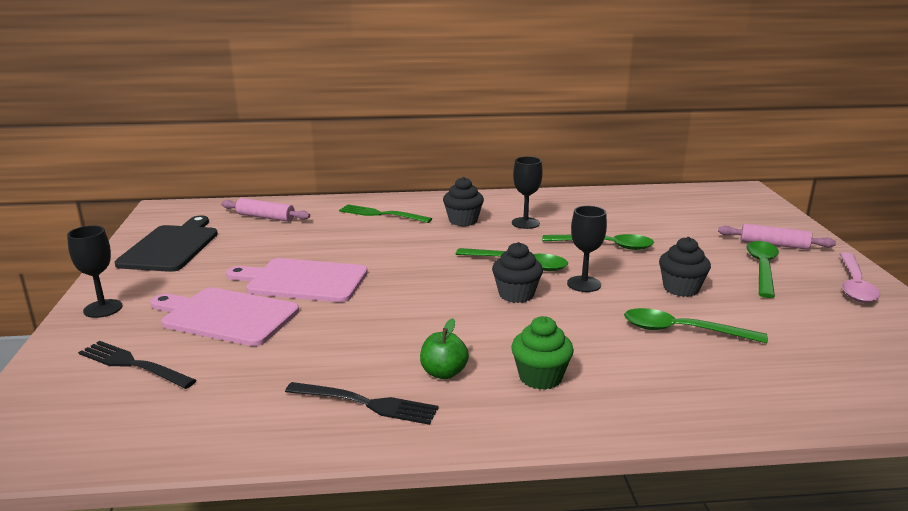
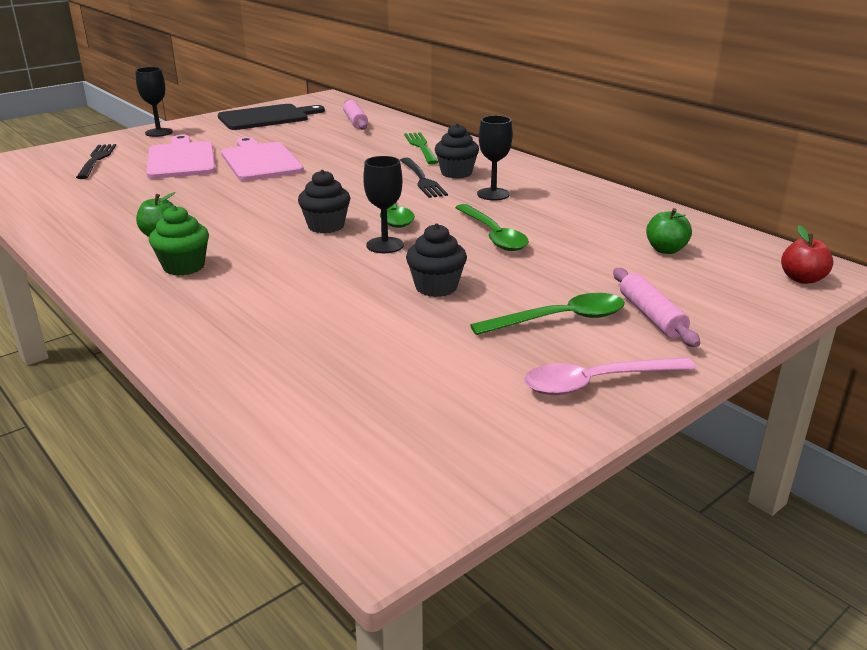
camera: 55 degrees right, 5 degrees up
black fork [285,382,439,425] -> black fork moved to [400,157,448,198]
green spoon [624,308,768,343] -> none
none -> green apple [646,208,692,254]
none -> red apple [781,225,833,284]

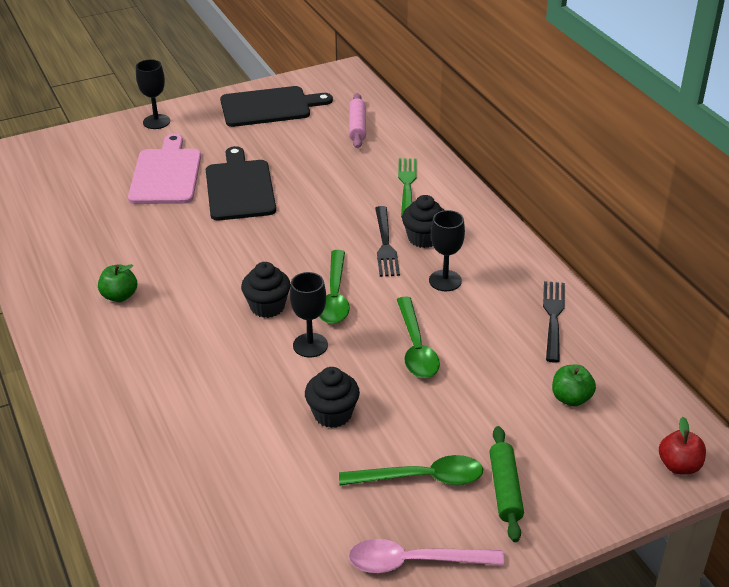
camera: 15 degrees right, 10 degrees up
black fork [76,144,116,179] -> black fork moved to [543,281,565,363]
green cupcake [149,205,209,276] -> none
pink cutting board [221,137,304,181] -> black cutting board [206,146,276,220]
pink rolling pin [613,268,700,347] -> green rolling pin [489,426,524,542]

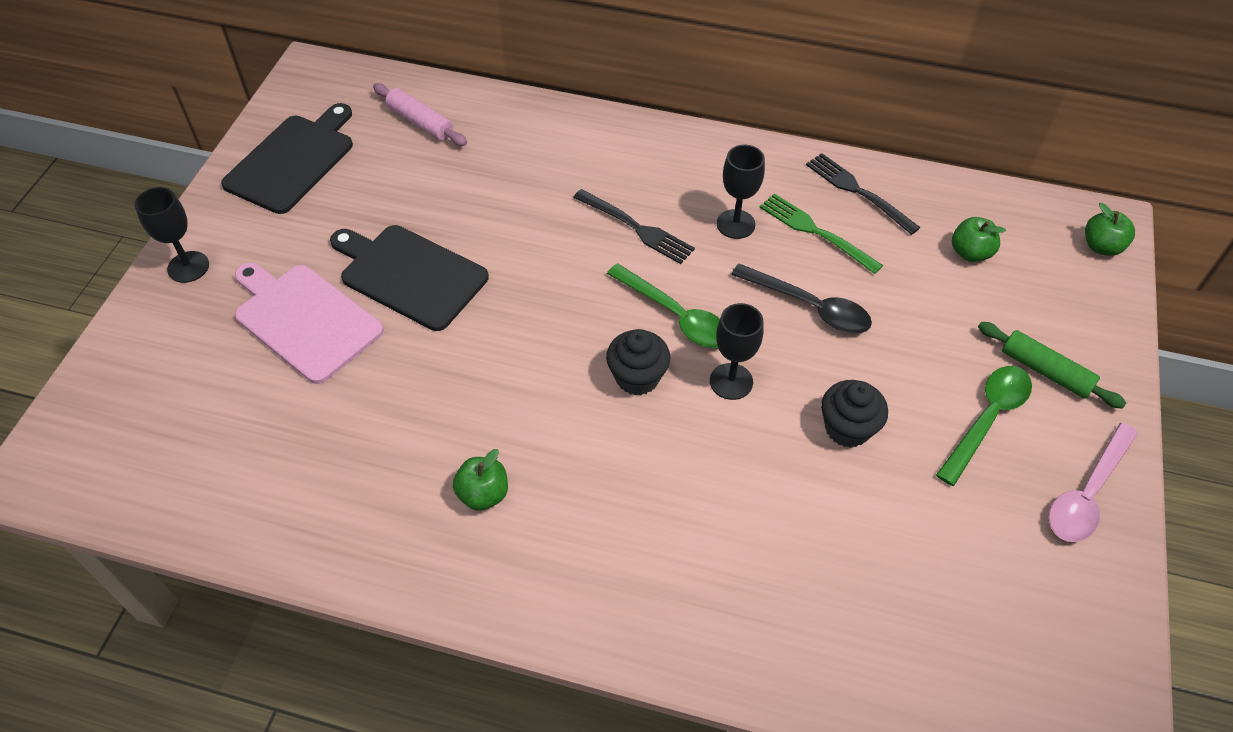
camera: 50 degrees left, 15 degrees up
green spoon [397,296,440,378] -> black spoon [731,264,872,334]
green fork [398,158,417,218] -> green fork moved to [759,193,883,274]
black cupcake [402,195,444,248] -> none
red apple [659,417,706,474] -> green apple [1085,203,1135,256]

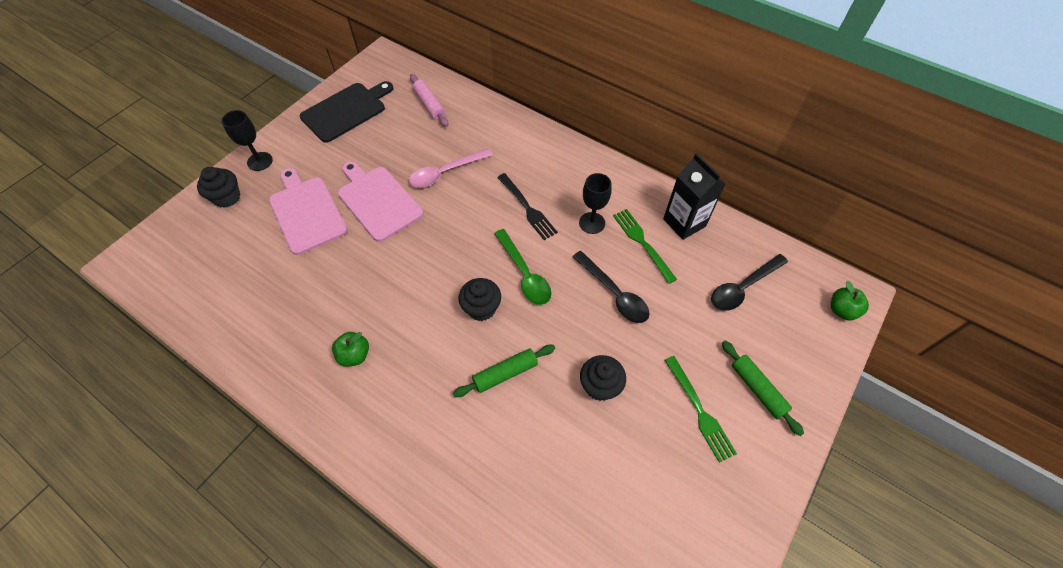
camera: 20 degrees right, 5 degrees up
black cutting board [330,225,489,331] -> pink cutting board [338,161,424,242]
black goblet [710,303,764,400] -> none
black fork [806,153,921,235] -> black carton [663,153,725,240]
green spoon [936,366,1032,486] -> green fork [664,356,737,463]
green apple [952,217,1006,262] -> black spoon [711,254,788,311]
pink spoon [1049,423,1138,542] -> pink spoon moved to [409,149,493,188]
none -> black cupcake [197,167,240,208]
none -> green rolling pin [453,345,555,397]

